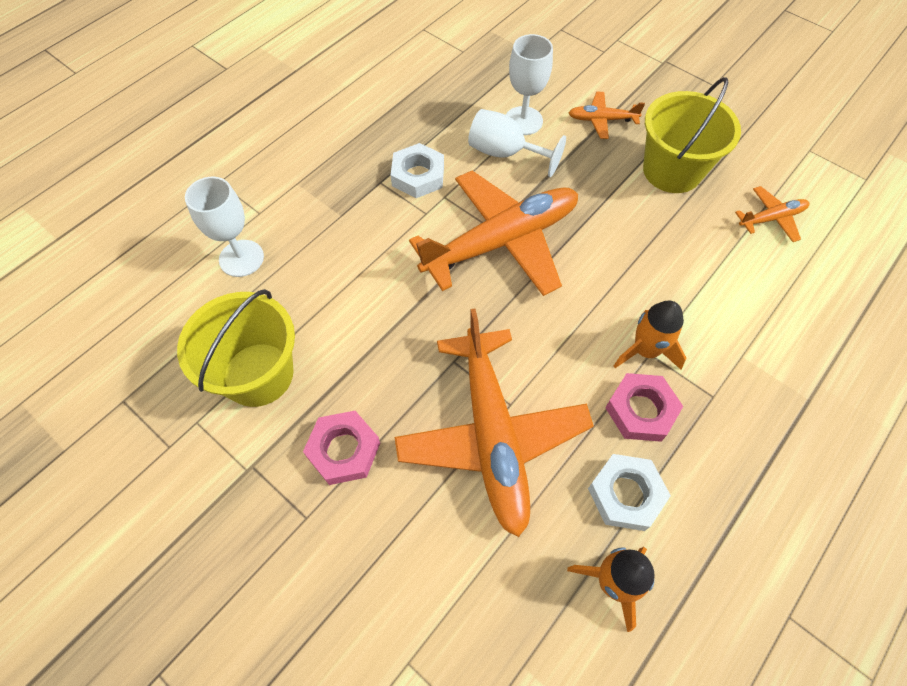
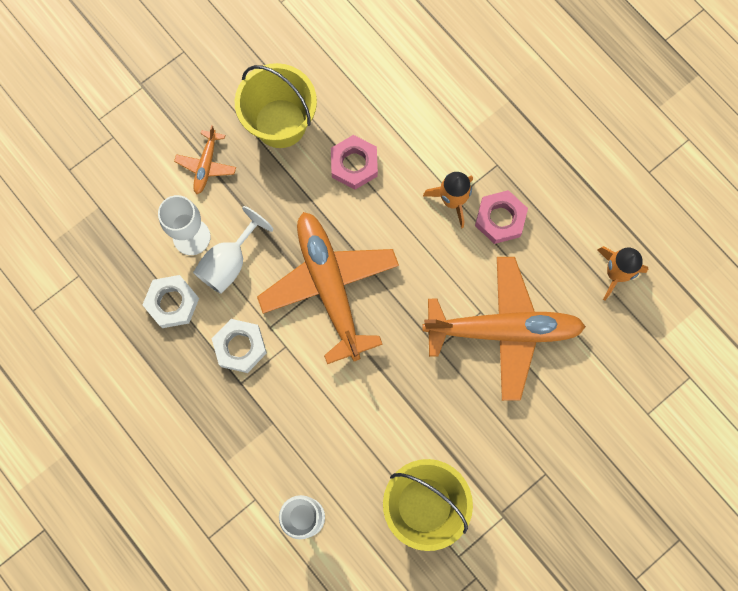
camera: 80 degrees left, 15 degrees up
pink nut [303,411,380,485] -> pink nut moved to [331,135,378,190]
white nut [588,454,671,531] -> white nut moved to [143,275,199,328]
orange plane [735,186,810,242] -> none

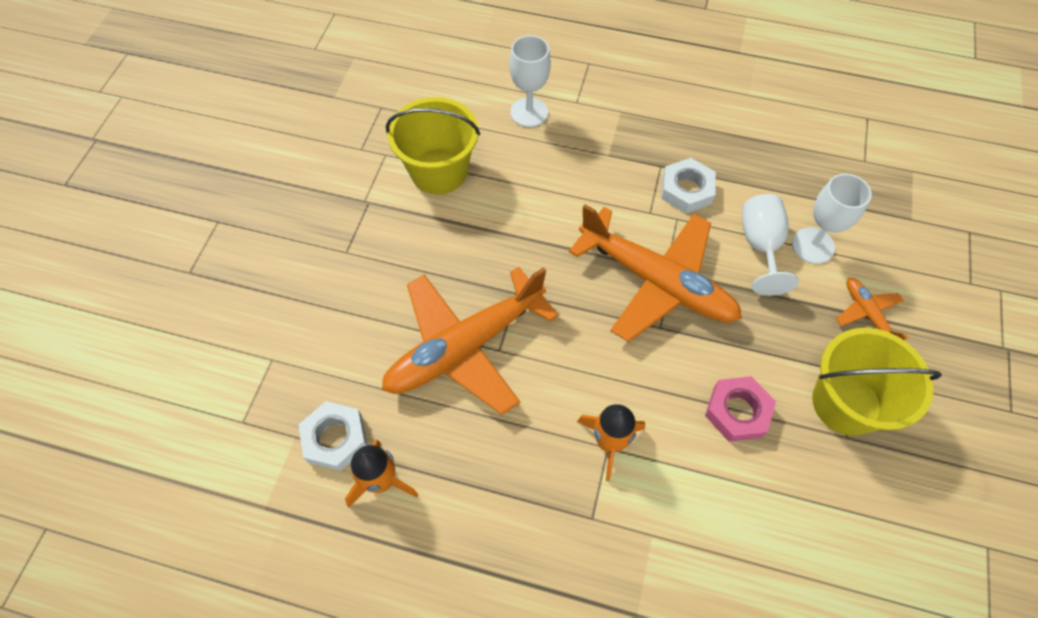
camera: 145 degrees right, 15 degrees down
white nut [143,275,199,328] -> white nut moved to [298,401,367,471]
pink nut [475,190,528,244] -> none

